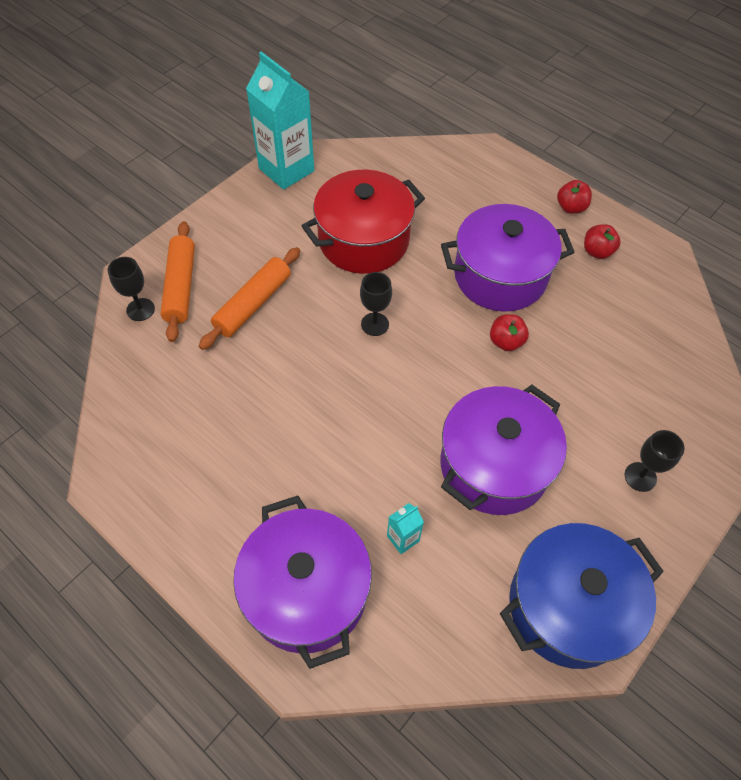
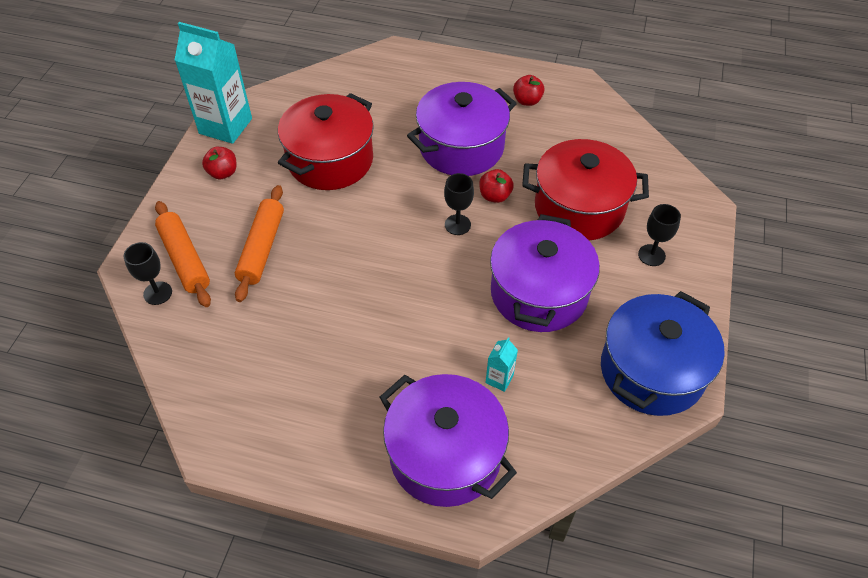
camera: 25 degrees left, 5 degrees down
black goblet [360,272,392,336] -> black goblet moved to [444,173,474,235]
red apple [557,180,592,214] -> red apple moved to [202,147,237,179]
none -> red pot [522,139,649,241]

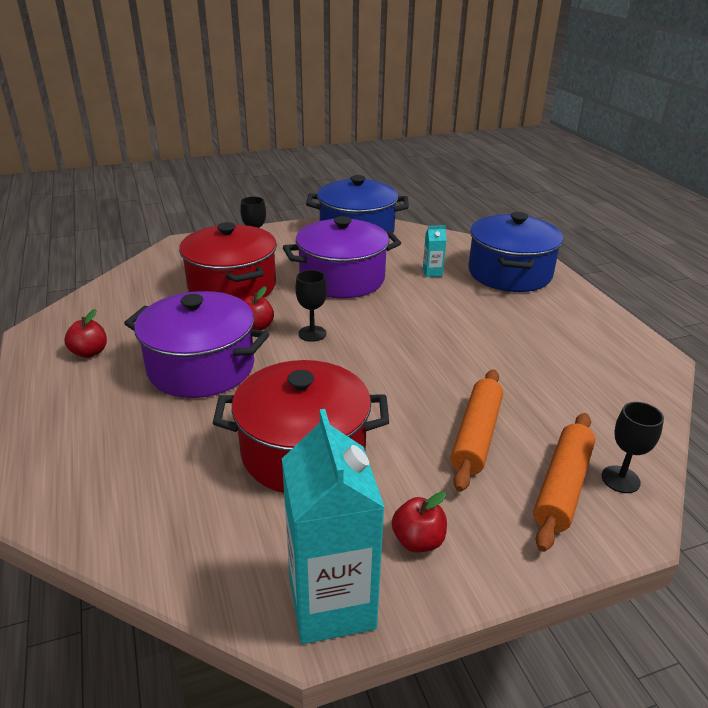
camera: 125 degrees left, 20 degrees down
orange rolling pin [235,185,284,302] -> orange rolling pin turned 45 degrees counterclockwise [451,369,503,492]
purple pot [380,374,517,507] -> blue pot [468,212,563,292]

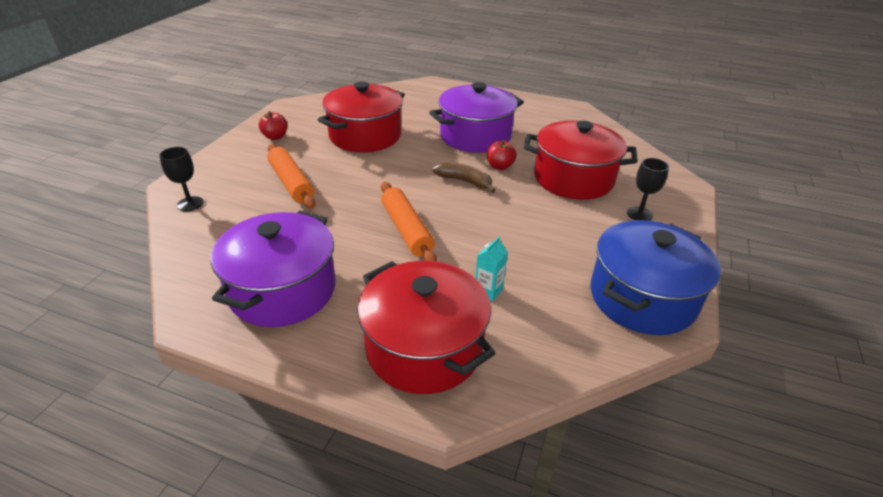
camera: 130 degrees right, 5 degrees up
red apple [64,309,107,358] -> none
turquoise carton [282,409,385,644] -> none
purple pot [283,216,401,298] -> purple pot moved to [211,211,336,327]
black goblet [295,270,327,342] -> brown banana [432,162,496,193]
blue pot [468,212,563,292] -> red pot [357,261,495,394]
orange rolling pin [533,413,595,552] -> orange rolling pin moved to [381,182,437,262]

